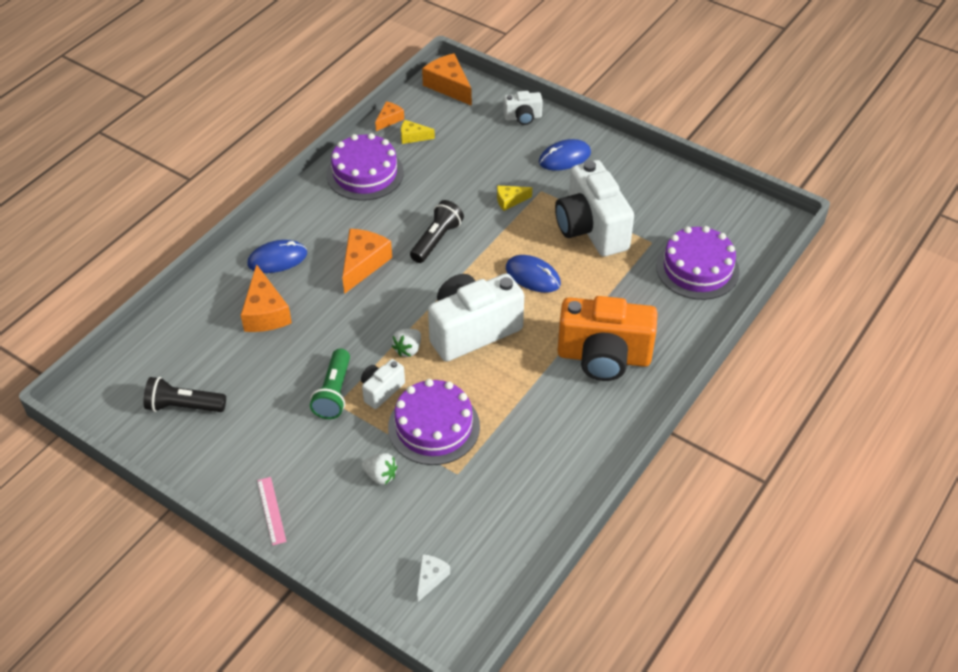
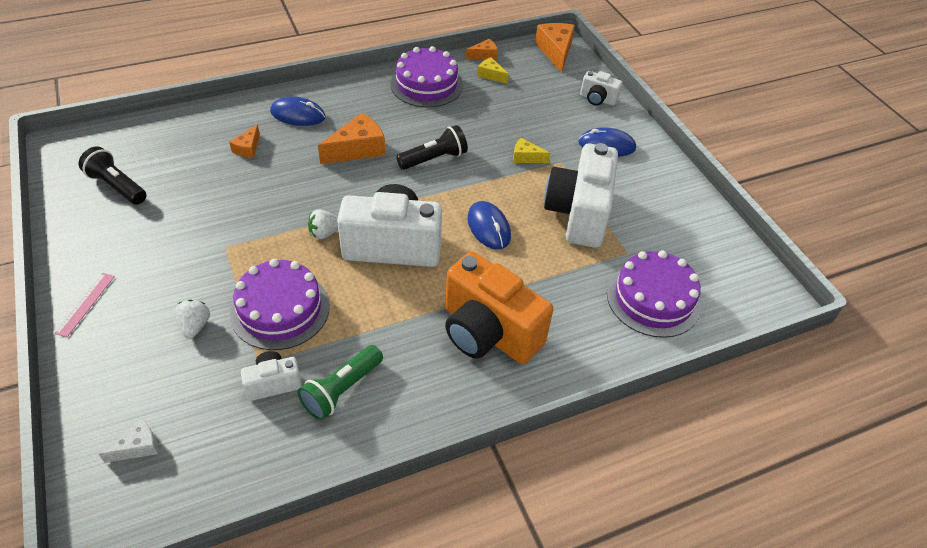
camera: 30 degrees right, 0 degrees up
orange cheese [241,264,292,332] -> orange cheese [229,124,260,158], size x0.55
green flashlight [310,349,350,419] -> green flashlight moved to [298,345,383,420]
white camera [361,359,405,409] -> white camera moved to [241,351,302,401]
white strawberry [361,453,398,485] -> white strawberry turned 150 degrees counterclockwise [175,300,210,339]

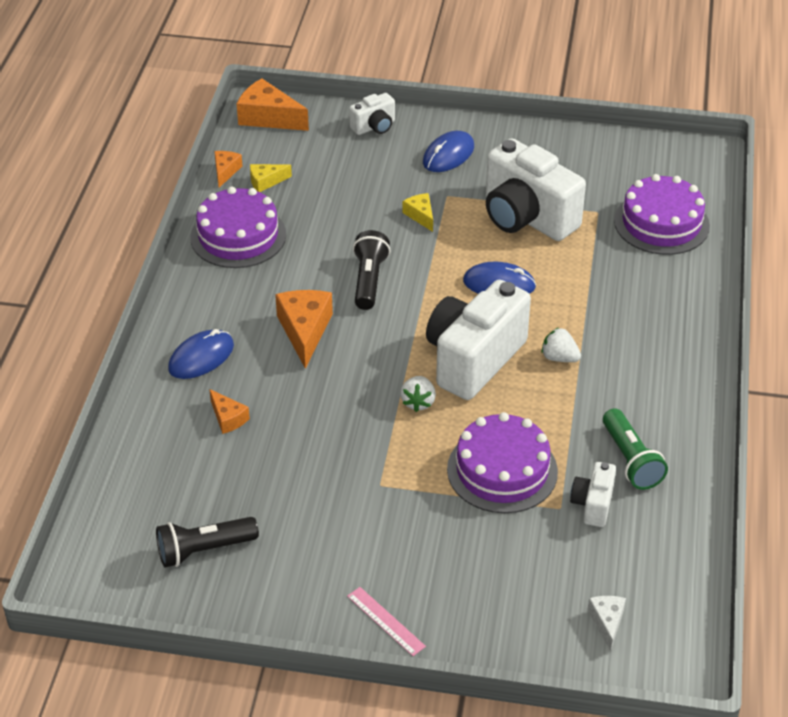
camera: 55 degrees left, 5 degrees down
white strawberry [175,300,210,339] -> white strawberry moved to [541,328,581,362]
orange camera [445,252,553,364] -> none
yellow cheese [513,138,550,163] -> yellow cheese turned 105 degrees clockwise [403,193,433,232]

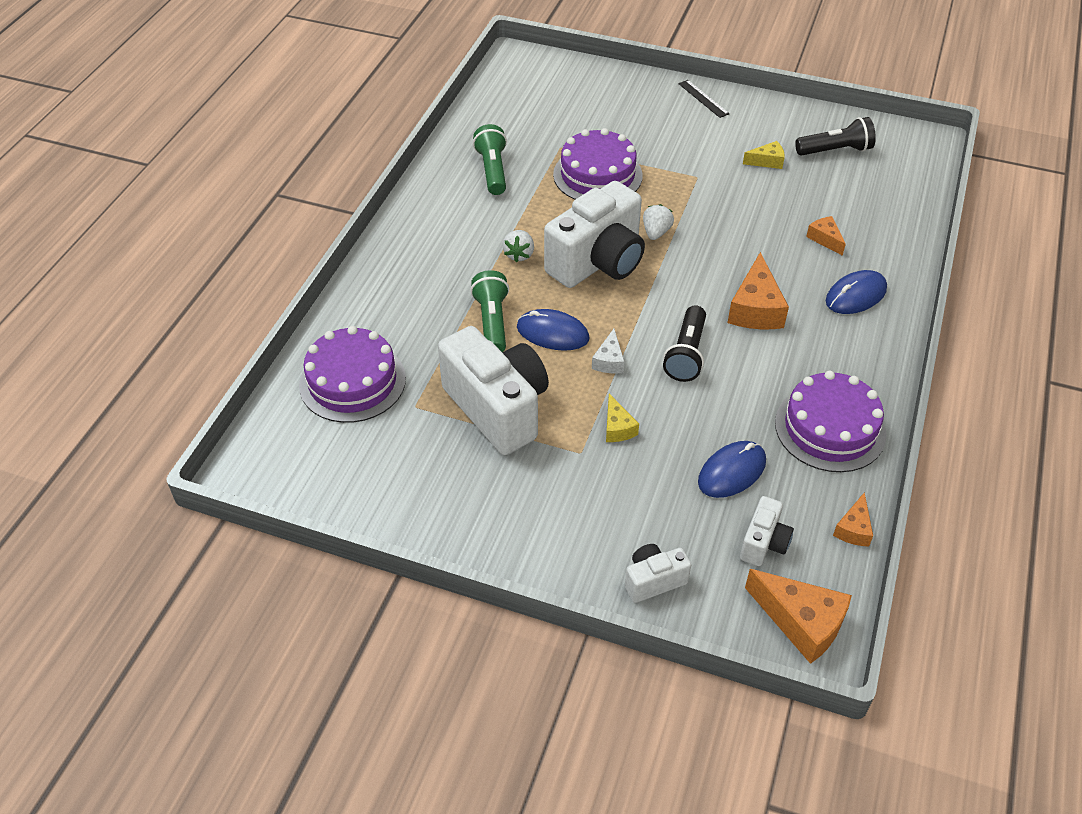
camera: 170 degrees left, 5 degrees up
yellow cheese [250,164,292,192] -> yellow cheese moved to [743,141,785,169]
pink ruler [347,587,426,656] -> black ruler [678,80,730,118]
blue mouse [423,131,474,172] -> blue mouse moved to [698,441,766,498]
white strawberry [541,328,581,362] -> white strawberry turned 60 degrees clockwise [502,230,534,262]
white camera [570,462,616,527] -> white camera moved to [740,496,794,566]
white cheese [588,596,626,651] -> white cheese moved to [592,329,624,373]
none -> green flashlight [470,270,509,352]

